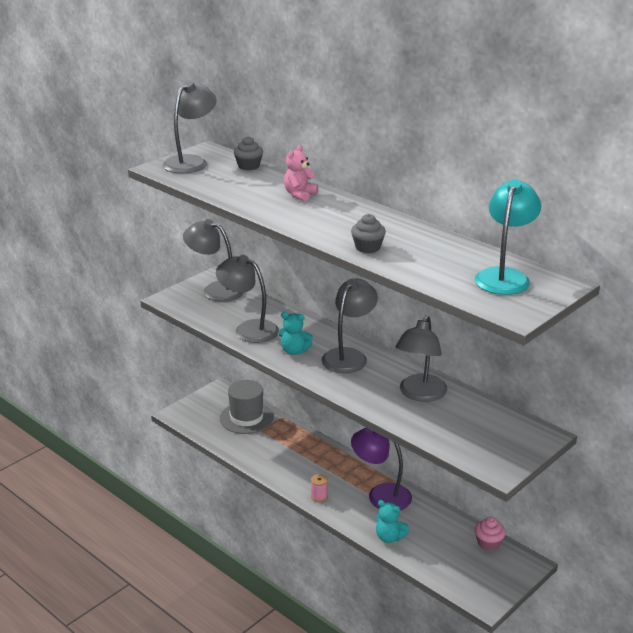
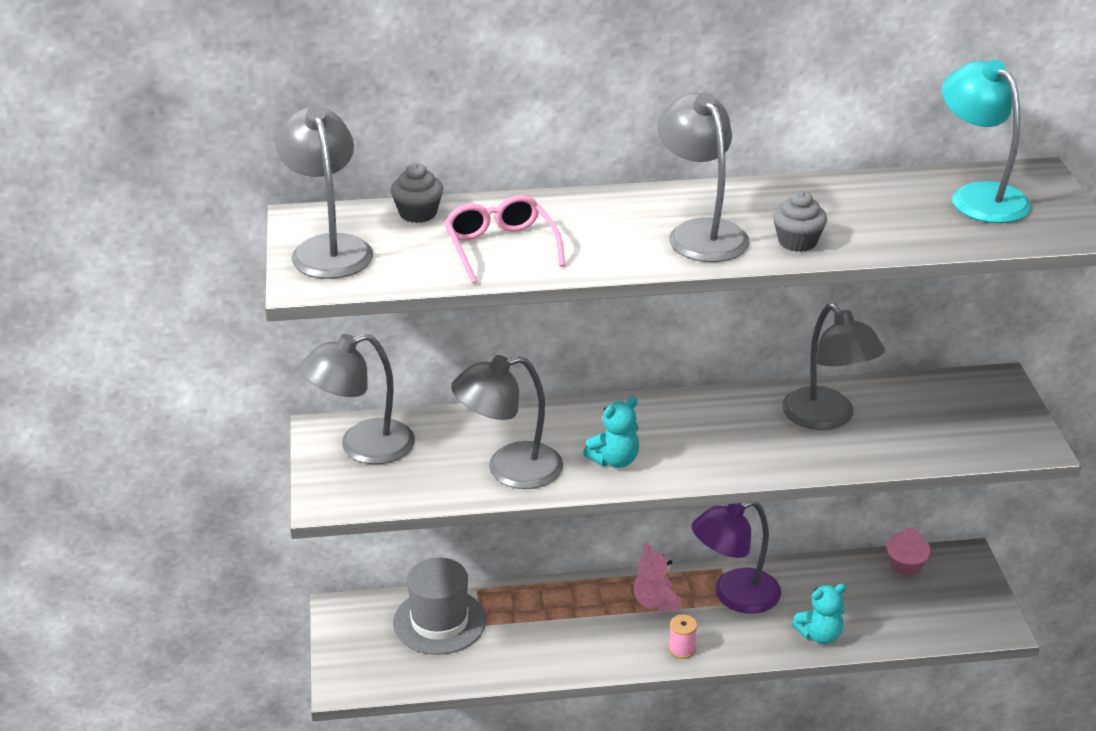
camera: 50 degrees left, 5 degrees up
pink teddy bear [284,145,318,202] -> pink teddy bear moved to [634,543,681,612]
grey lamp [321,279,378,373] -> grey lamp moved to [657,92,750,262]
none -> pink glasses [444,195,565,283]

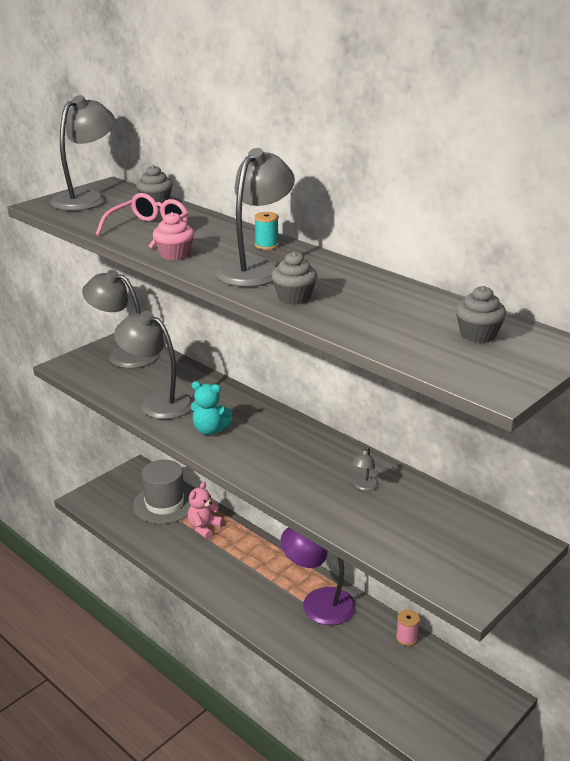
camera: 50 degrees right, 5 degrees down
pink teddy bear [634,543,681,612] -> pink teddy bear moved to [188,482,223,539]
pink spool [669,614,697,659] -> pink spool moved to [396,610,420,646]
grey lamp [782,303,885,430] -> grey lamp [351,447,378,491], size x0.41
turquoise teddy bear [792,584,846,644] -> none
pink cupcake [887,528,931,576] -> pink cupcake moved to [153,212,194,260]
turquoise lamp [942,59,1031,223] -> grey cupcake [456,286,506,343]
none -> turquoise spool [254,212,279,250]

